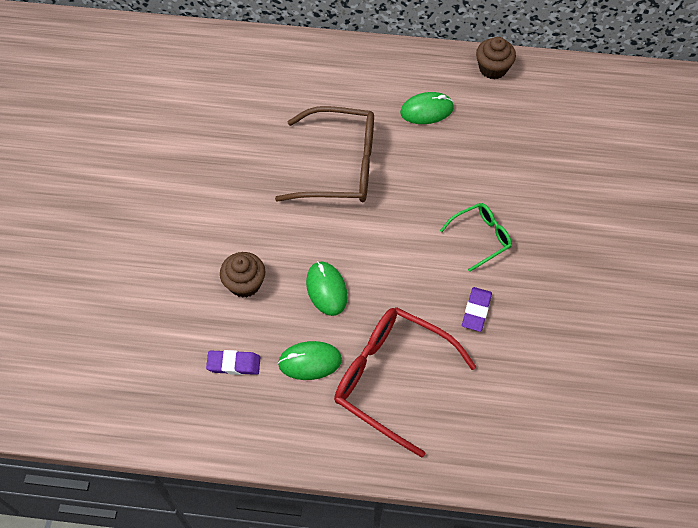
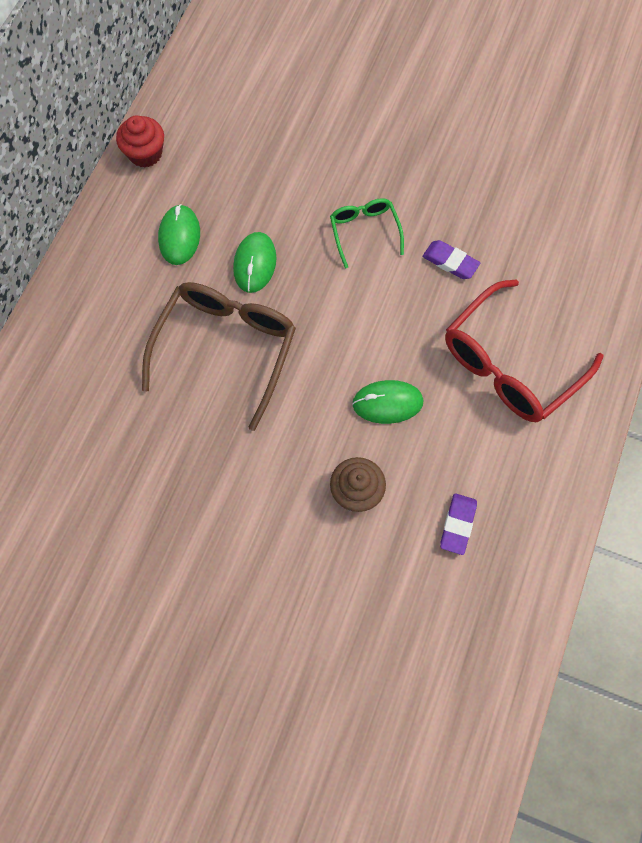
camera: 75 degrees left, 10 degrees up
green mouse [278,341,342,380] -> green mouse moved to [233,232,276,293]
brown cupcake [476,37,516,79] -> red cupcake [116,115,164,168]

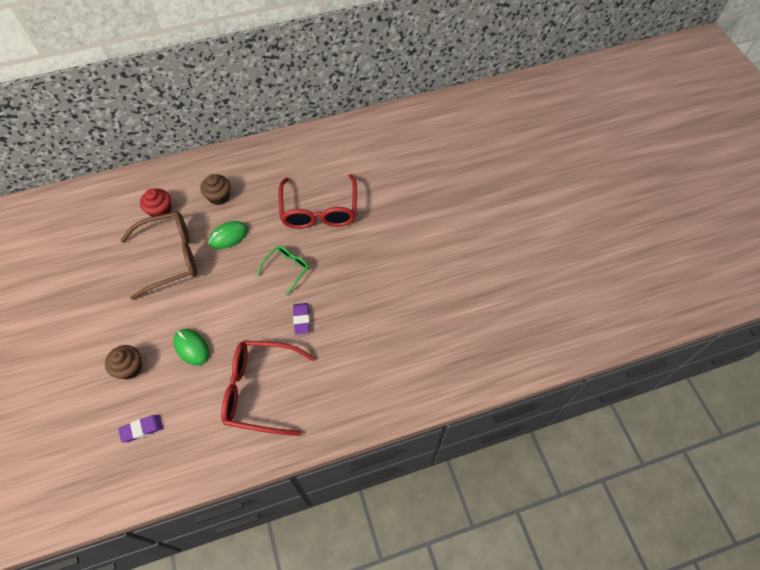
camera: 50 degrees right, 10 degrees down
red cupcake [116,115,164,168] -> red cupcake moved to [140,189,171,217]
green mouse [158,204,200,265] -> brown cupcake [200,174,230,205]
none -> red glasses [278,174,357,229]

